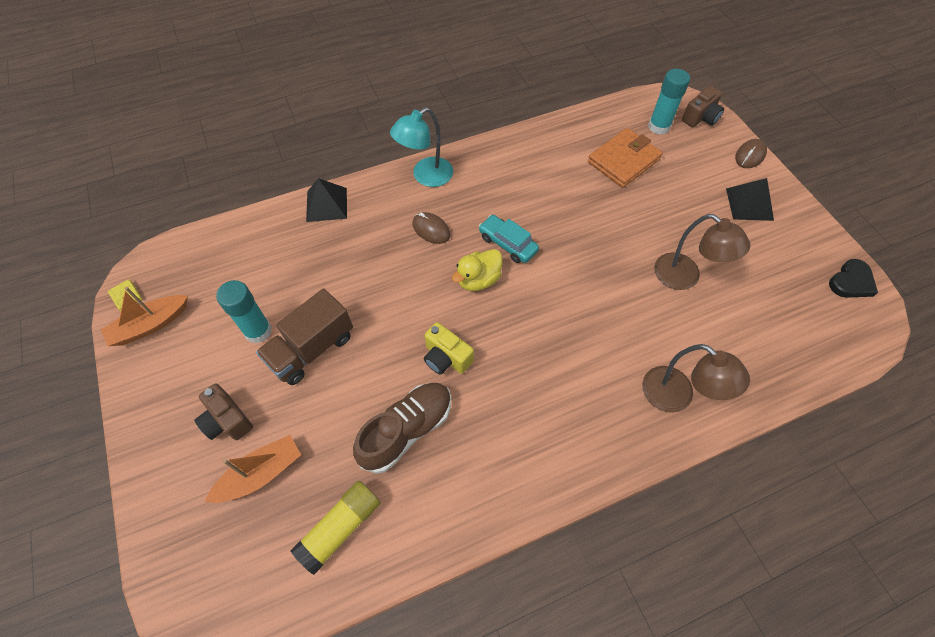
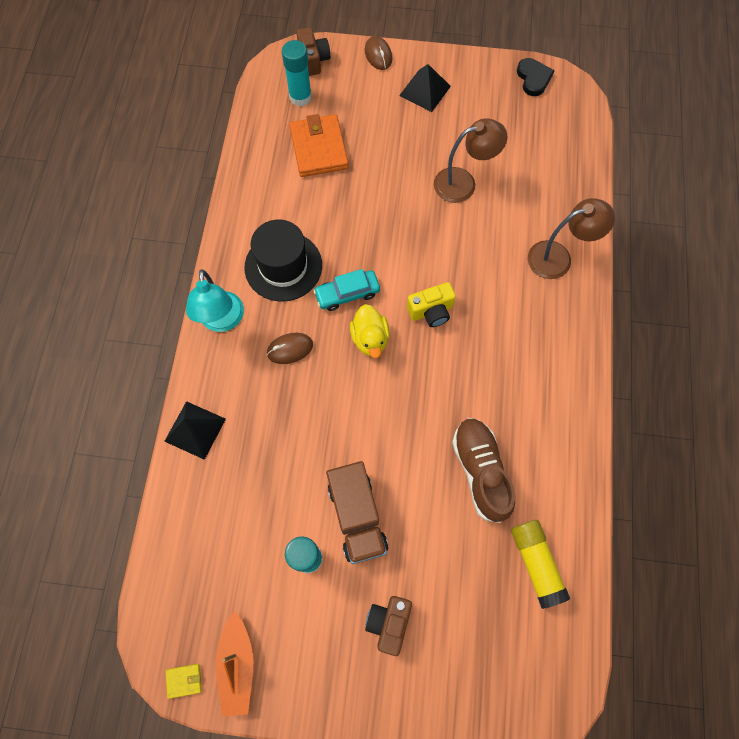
camera: 60 degrees left, 10 degrees up
brown camera [194,384,253,440] -> brown camera turned 120 degrees clockwise [365,596,412,656]
orange boat [205,435,301,503] -> none
yellow camera [424,322,474,374] -> yellow camera moved to [407,282,456,327]
none -> black hat [245,219,322,302]

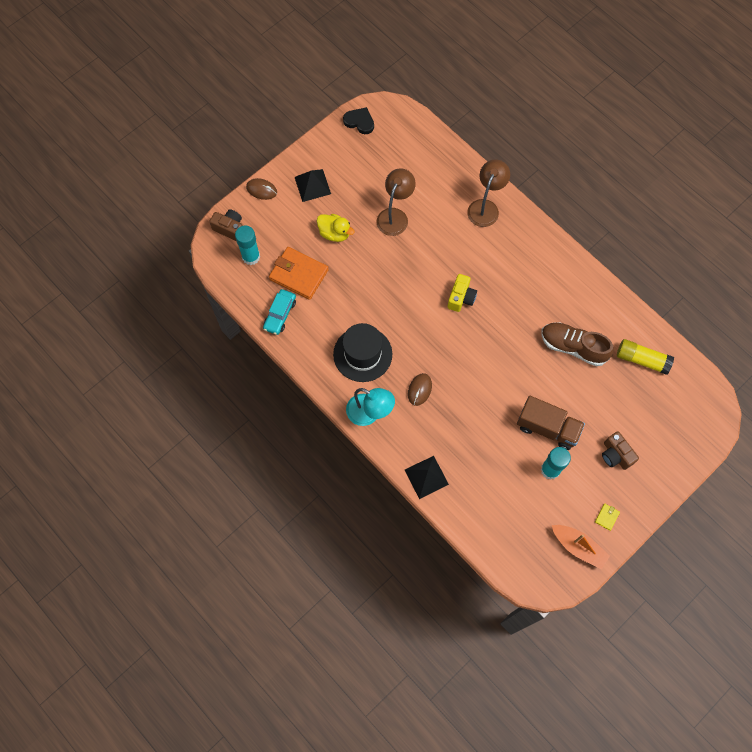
camera: 50 degrees left, 0 degrees up
yellow wallet [166,664,202,699] -> yellow wallet moved to [595,504,620,531]
turquoise car [313,269,380,311] -> turquoise car moved to [263,289,296,335]
yellow duck [350,304,390,358] -> yellow duck moved to [317,214,355,242]

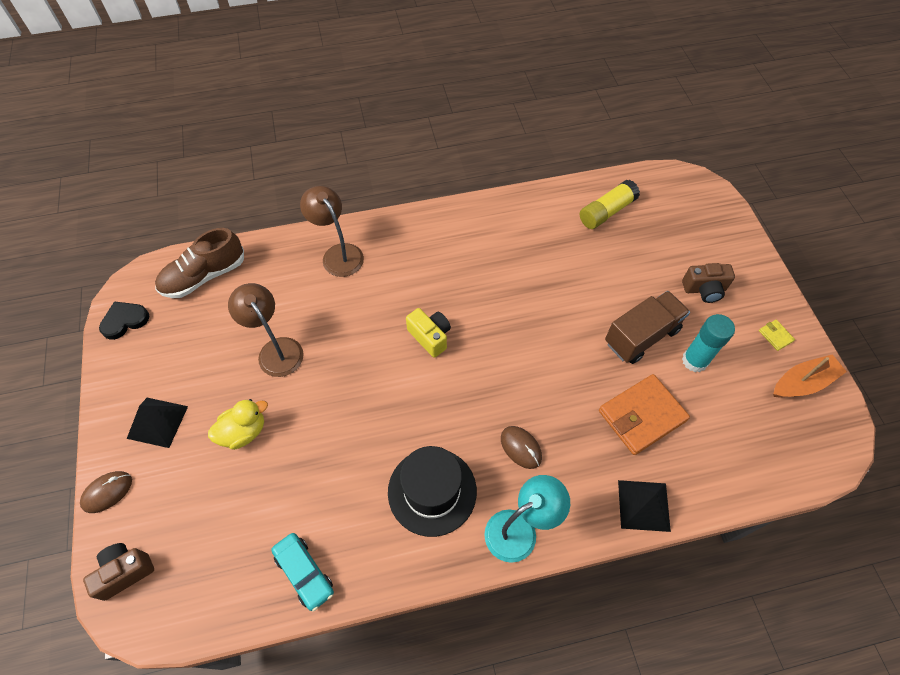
camera: 60 degrees left, 10 degrees down
turquoise glue stick [235,226,260,265] -> none
orange wallet [269,247,329,300] -> orange wallet moved to [599,374,690,455]
brown shoe [541,322,614,366] -> brown shoe moved to [155,228,244,298]

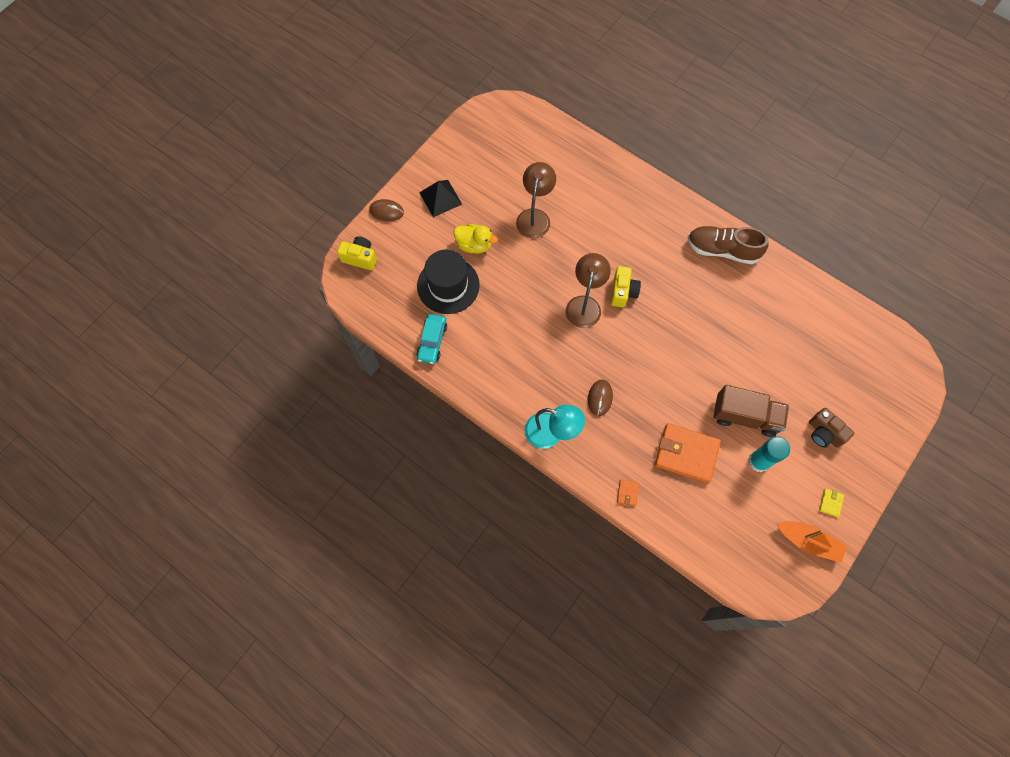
camera: 50 degrees right, 10 degrees up
brown camera [83,543,154,601] -> yellow camera [337,236,377,270]
black heart [99,301,150,340] -> none
brown shoe [155,228,244,298] -> brown shoe moved to [688,226,769,264]
brown lamp [300,186,364,277] -> brown lamp moved to [566,253,611,328]
black hat [388,446,477,537] -> black hat moved to [417,249,480,314]
yellow glue stick [580,180,640,229] -> none
black pyramid [618,480,671,532] -> orange wallet [617,479,639,506]

